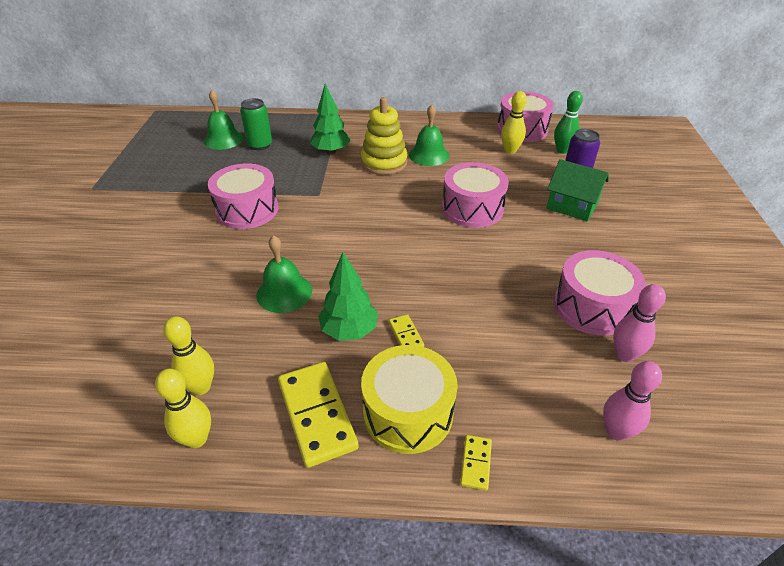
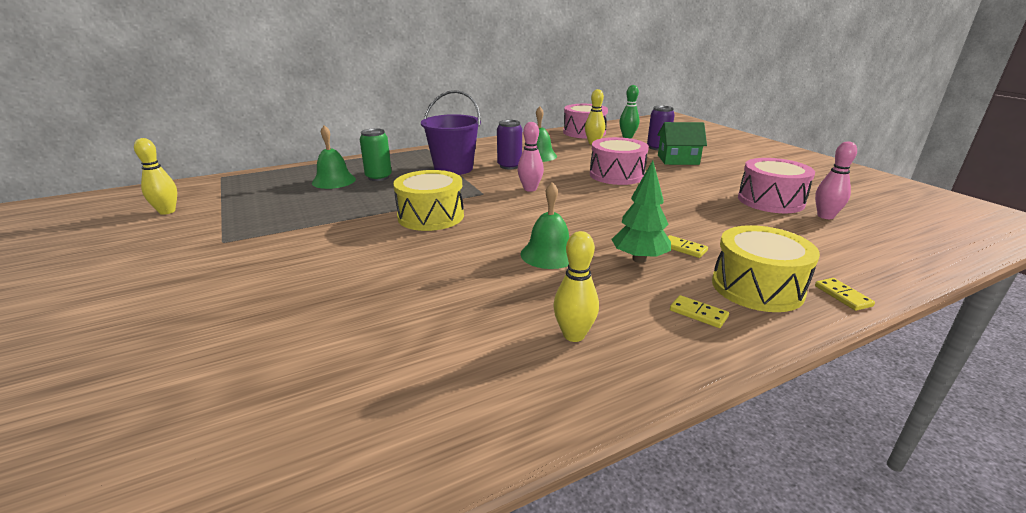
camera: 30 degrees left, 15 degrees down
yellow bowling pin [155,369,211,448] -> yellow bowling pin moved to [134,138,177,215]
pink drum [208,163,278,229] -> yellow drum [393,170,464,231]
yellow domino [278,362,359,468] -> yellow domino [670,295,729,328], size x0.47
green tree [310,84,351,154] -> purple bucket [421,90,481,175]
yellow stacking toy [361,97,407,175] -> purple can [497,120,522,170]
pink bowling pin [603,361,662,441] -> pink bowling pin moved to [518,122,544,192]

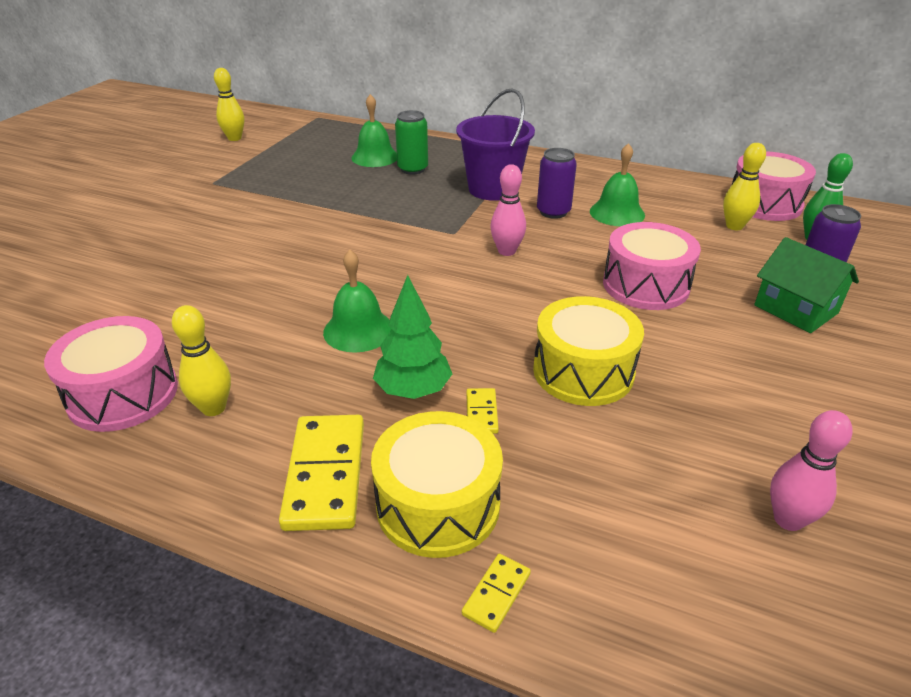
camera: 50 degrees right, 10 degrees up
yellow drum [393,170,464,231] -> yellow drum moved to [533,296,644,406]
yellow domino [670,295,729,328] -> yellow domino [279,415,364,531], size x2.11
pink drum [738,158,815,213] -> pink drum moved to [44,316,178,432]

